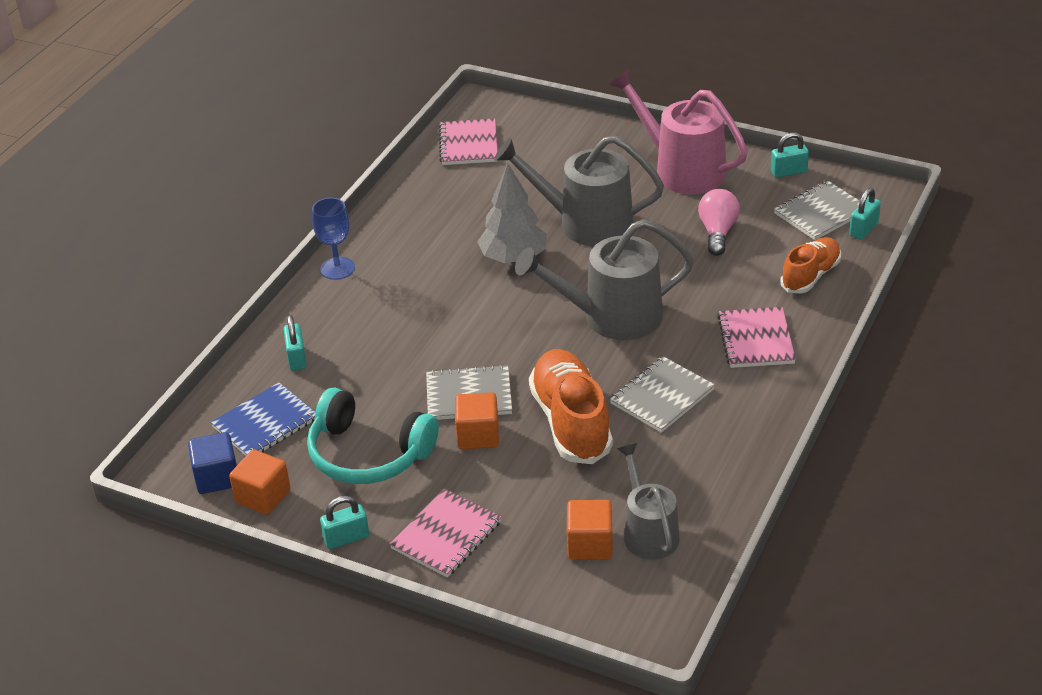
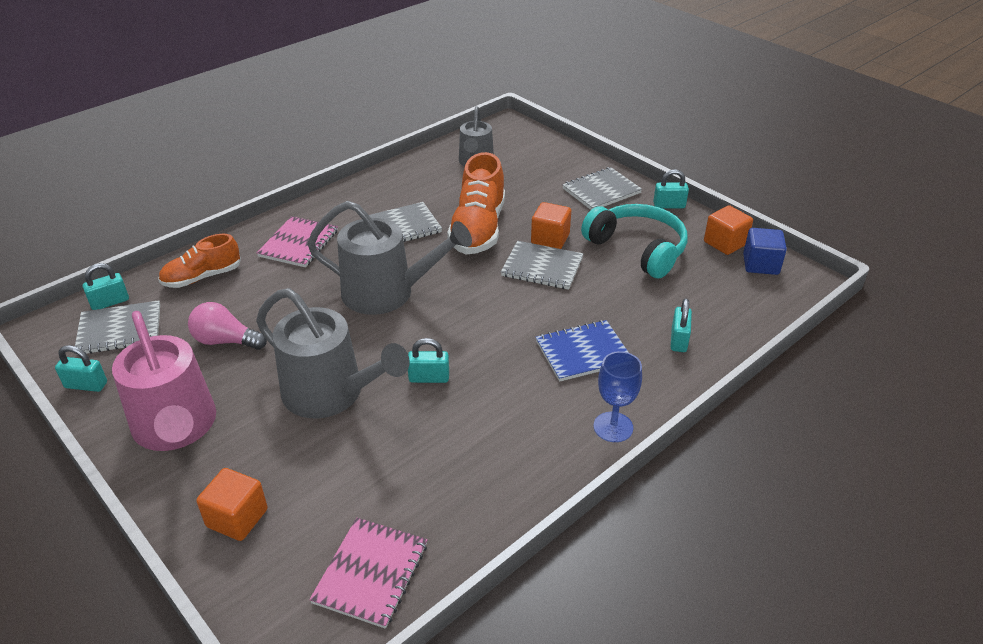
camera: 160 degrees left, 0 degrees up
blue notebook [211,382,315,456] -> blue notebook moved to [536,320,629,382]
pink notebook [390,489,501,577] -> grey notebook [562,167,642,210]
grey tree [477,163,546,263] -> turquoise padlock [408,338,449,383]
orange cube [567,500,613,560] -> orange cube moved to [196,468,268,541]
pink light bulb [698,189,740,256] -> pink light bulb turned 75 degrees clockwise [188,302,267,350]

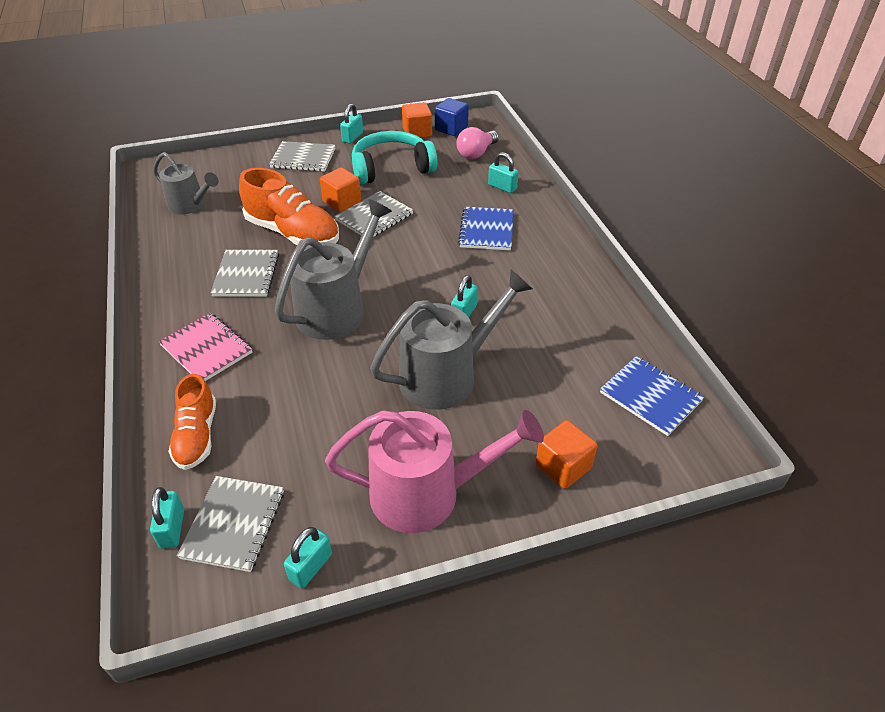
camera: 65 degrees left, 5 degrees up
pink light bulb [188,302,267,350] -> pink light bulb moved to [456,127,499,159]
pink notebook [309,518,427,629] -> blue notebook [600,356,704,436]
grey notebook [562,167,642,210] -> grey notebook turned 75 degrees counterclockwise [269,141,336,172]
blue goblet [594,351,642,442] -> none

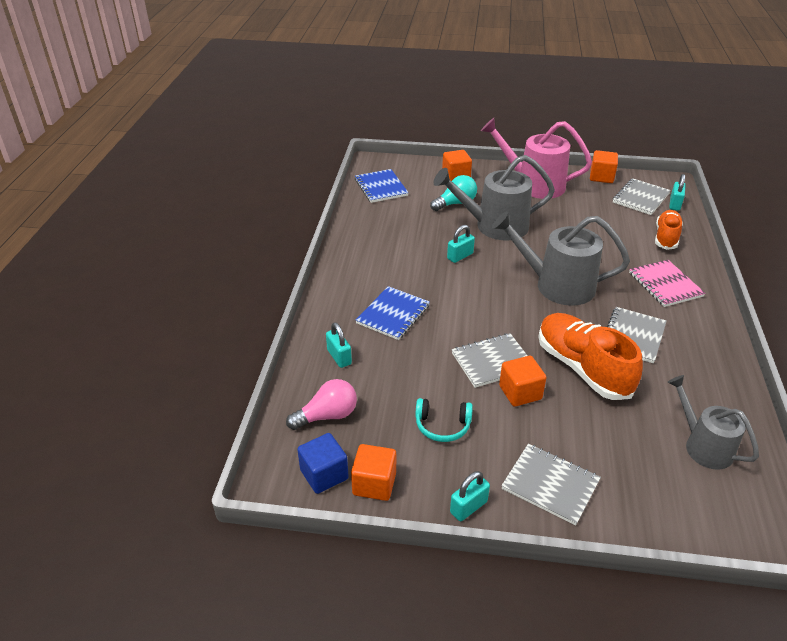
camera: 155 degrees left, 5 degrees down
grey watering can [275,199,392,340] -> grey watering can turned 45 degrees clockwise [492,211,630,306]
turquoise padlock [284,527,332,588] -> orange cube [590,150,618,183]
turquoise headphones [352,131,438,185] -> turquoise headphones [415,398,473,442], size x0.54
none -> turquoise light bulb [430,175,477,211]

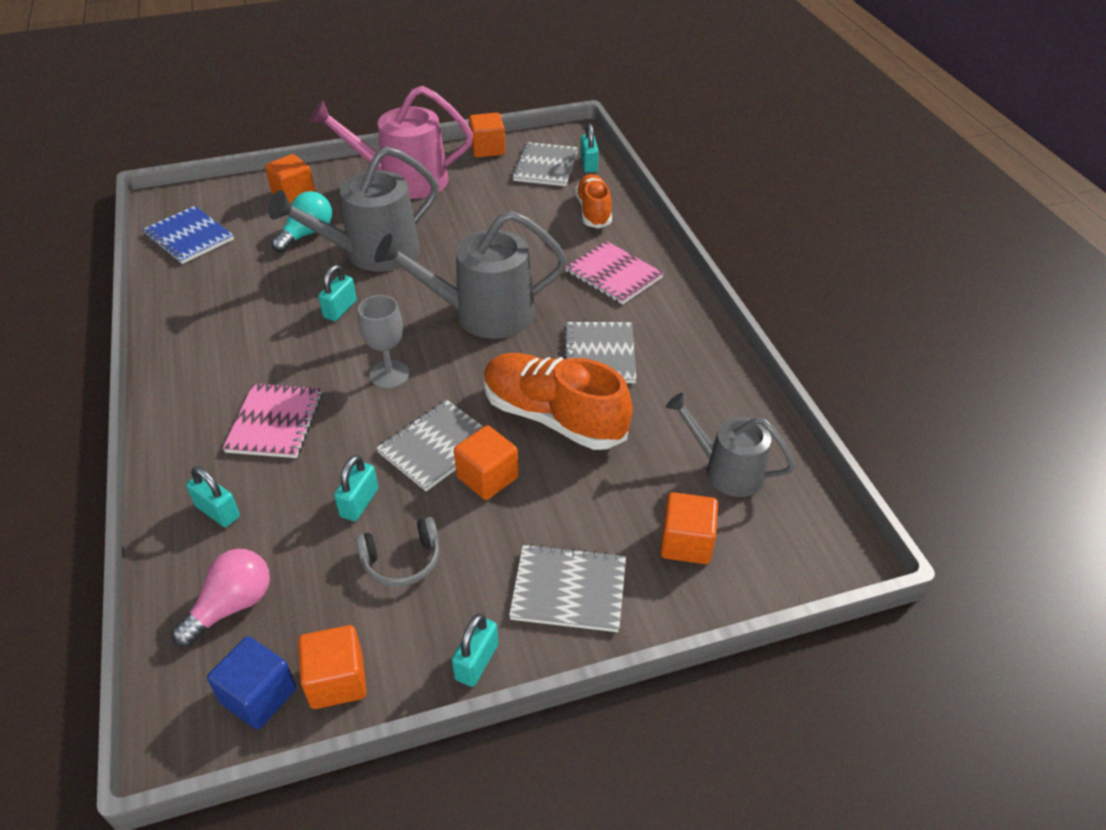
camera: 25 degrees left, 5 degrees up
blue notebook [356,286,430,340] -> pink notebook [222,383,323,458]
turquoise headphones [415,398,473,442] -> grey headphones [355,517,440,587]
none -> turquoise padlock [334,455,378,521]
none -> grey goblet [358,295,410,389]
none -> orange cube [660,492,718,564]

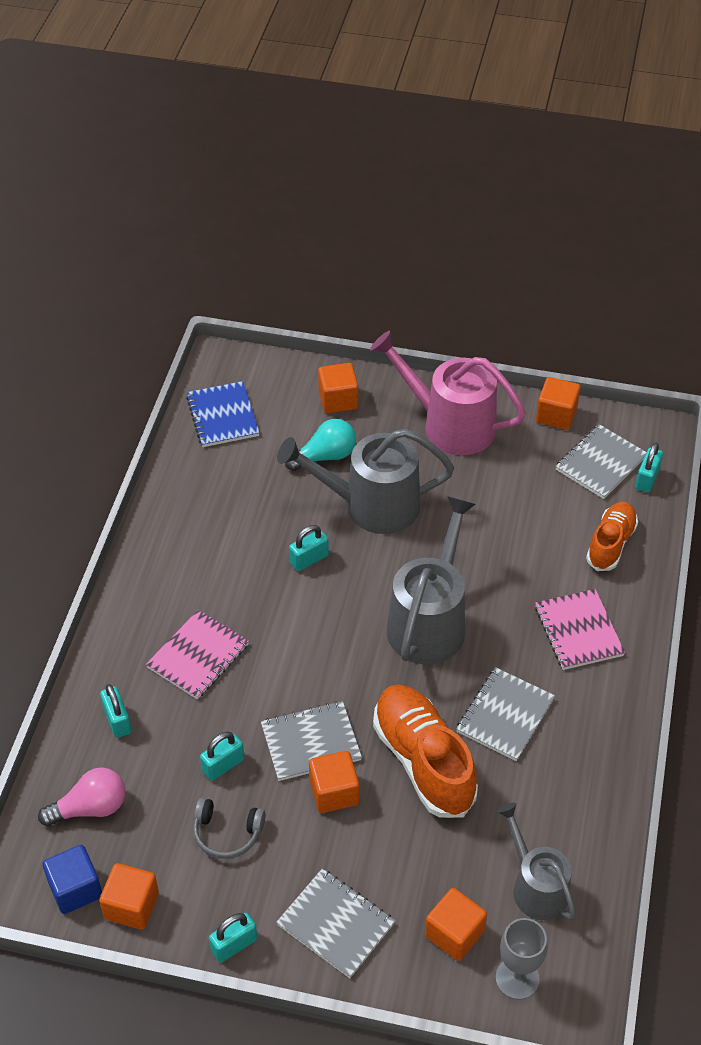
camera: 30 degrees right, 5 degrees up
grey goblet [358,295,410,389] -> grey goblet moved to [496,918,547,1000]
grey watering can [375,211,567,339] -> grey watering can turned 90 degrees clockwise [387,496,476,664]

